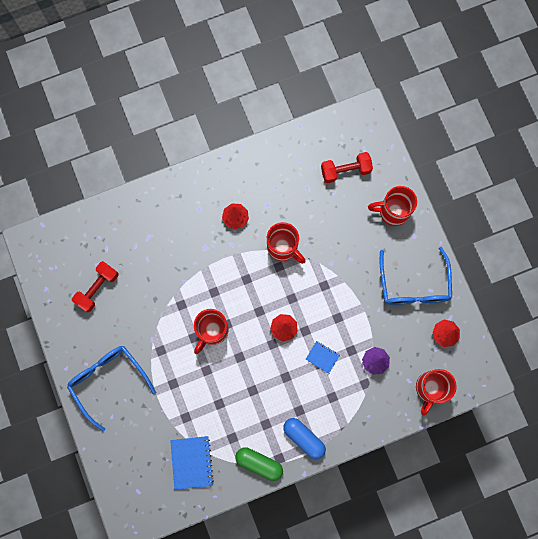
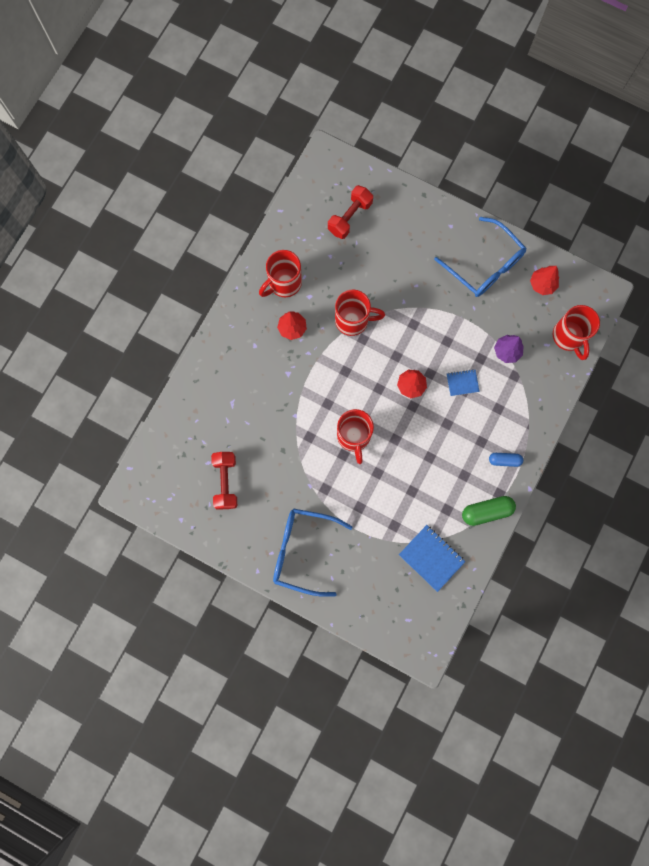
camera: 40 degrees left, 0 degrees up
blue capsule [283,418,326,459] -> blue capsule [489,453,523,467], size x0.63
red mug [368,186,417,226] -> red mug moved to [259,250,302,297]

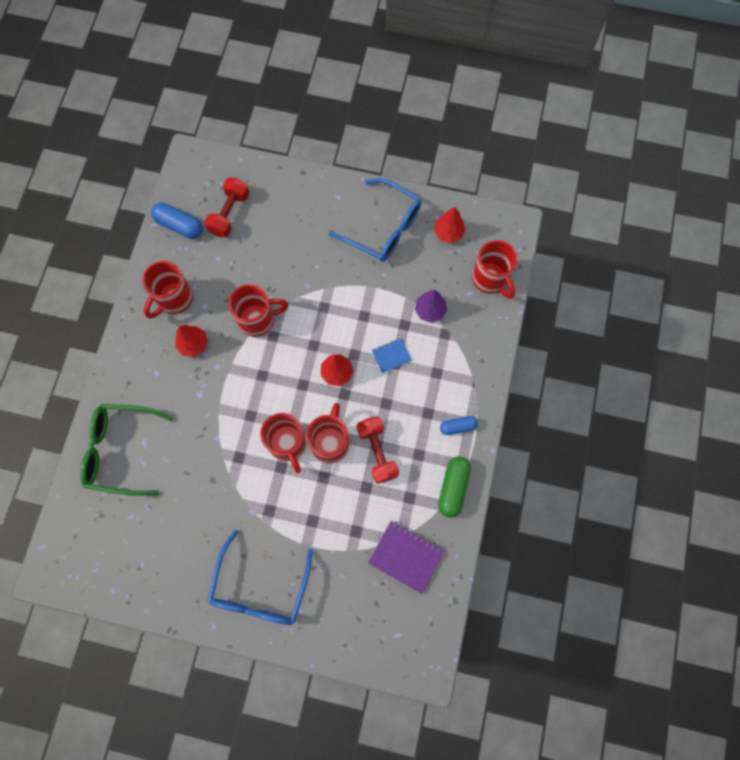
camera: 15 degrees left, 5 degrees down
red dumbbell [211,452,237,509] -> red dumbbell moved to [357,416,399,484]
blue glasses [273,508,353,597] -> blue glasses turned 75 degrees counterclockwise [207,529,313,625]
blue notebook [399,525,466,592] -> purple notebook [368,521,444,594]
green capsule [462,496,516,526] -> green capsule turned 45 degrees counterclockwise [438,456,471,518]
none -> green glasses [80,404,173,496]
none -> blue capsule [151,202,203,239]
none -> red mug [306,403,349,463]

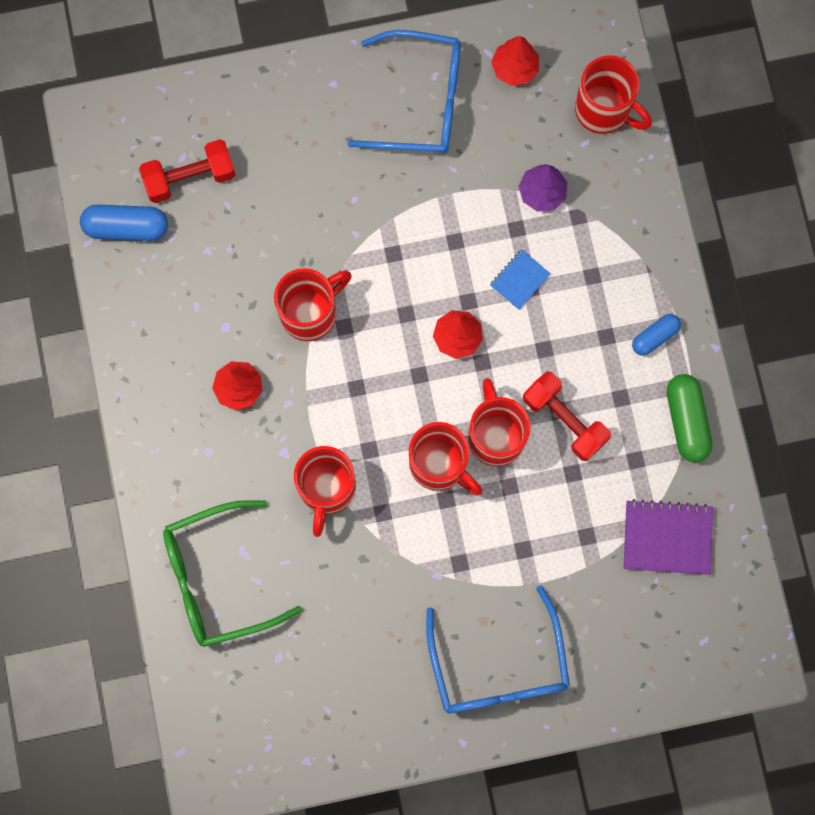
camera: 25 degrees left, 5 degrees up
red mug [142,261,193,319] -> red mug moved to [294,446,356,537]
red dumbbell [204,178,249,237] -> red dumbbell turned 75 degrees clockwise [139,139,236,203]

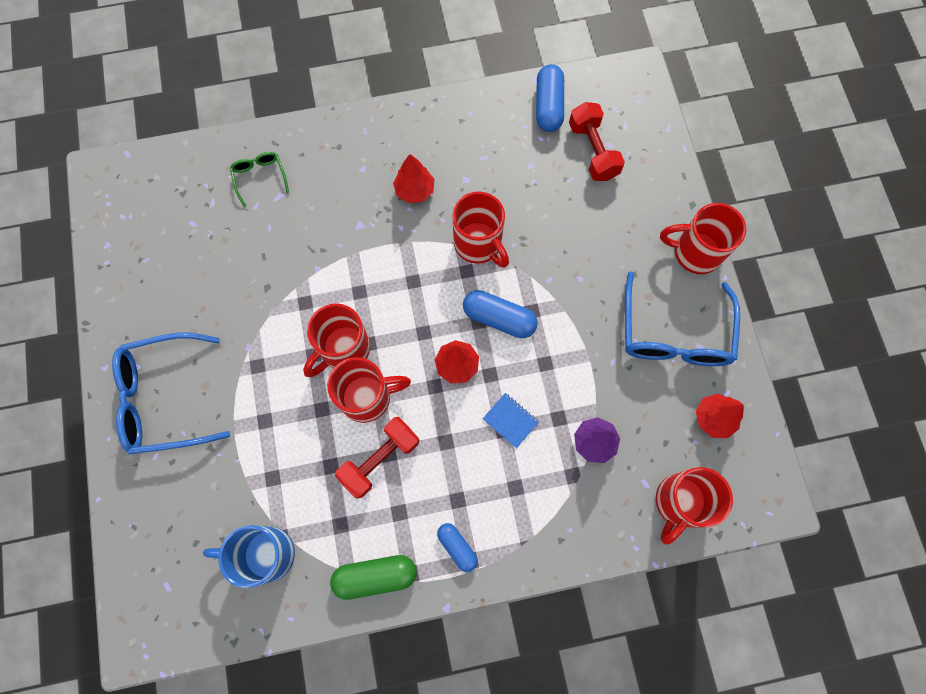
camera: 90 degrees right, 5 degrees down
green glasses [163,500,302,647] -> green glasses [230,152,289,207], size x0.49
red mug [294,446,356,537] -> red mug moved to [660,203,746,274]
purple notebook [623,499,713,575] -> blue mug [203,525,295,588]
none -> blue capsule [463,290,538,338]

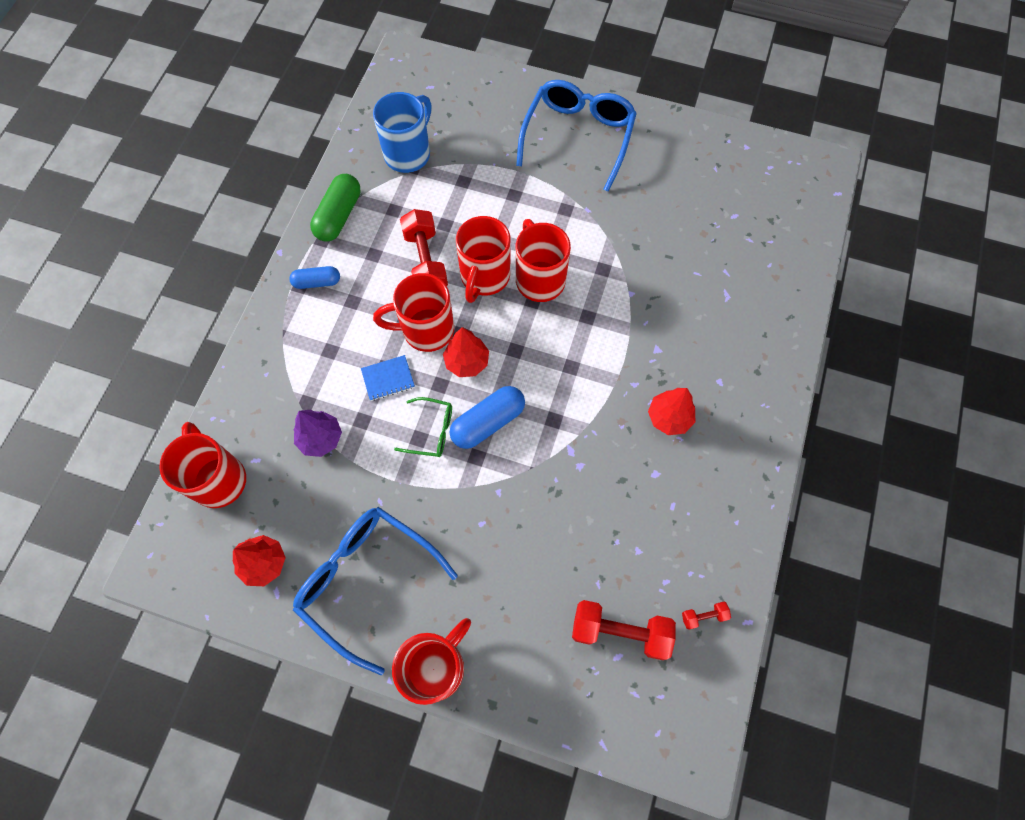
camera: 120 degrees right, 5 degrees down
green glasses [230,152,289,207] -> green glasses moved to [394,397,452,457]
red mug [452,192,509,268] -> red mug moved to [373,273,454,352]
blue capsule [536,64,564,132] -> red dumbbell [682,602,731,630]

